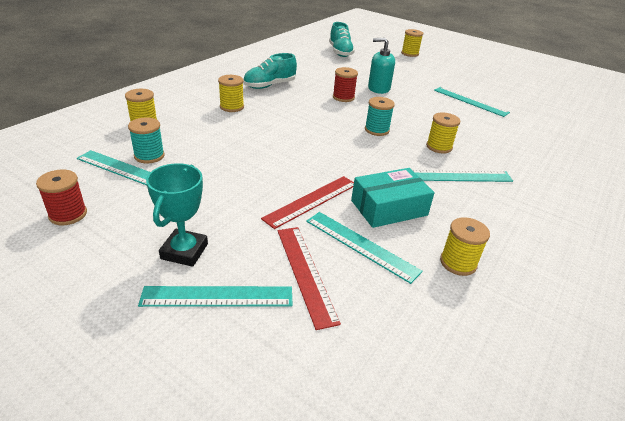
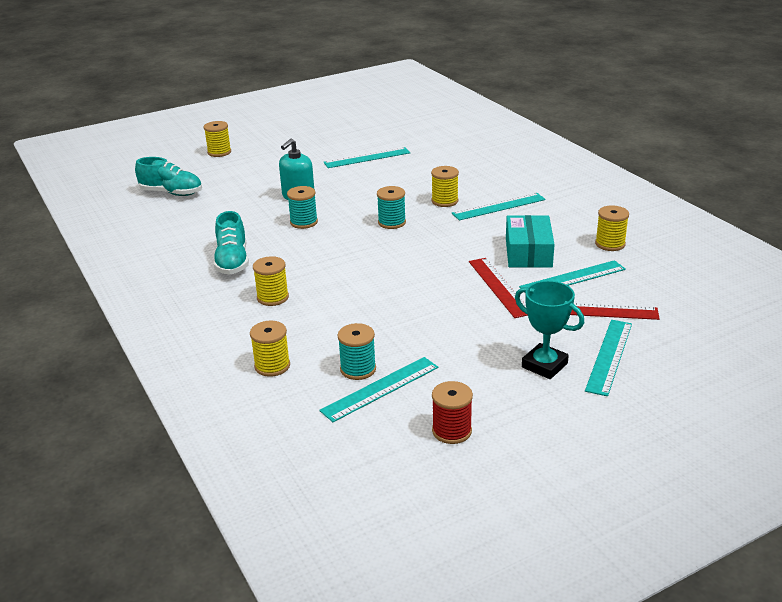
camera: 60 degrees left, 5 degrees down
red spool [333,67,358,102] -> turquoise spool [287,186,318,229]
turquoise ruler [412,170,513,182] -> turquoise ruler turned 45 degrees clockwise [452,193,546,220]

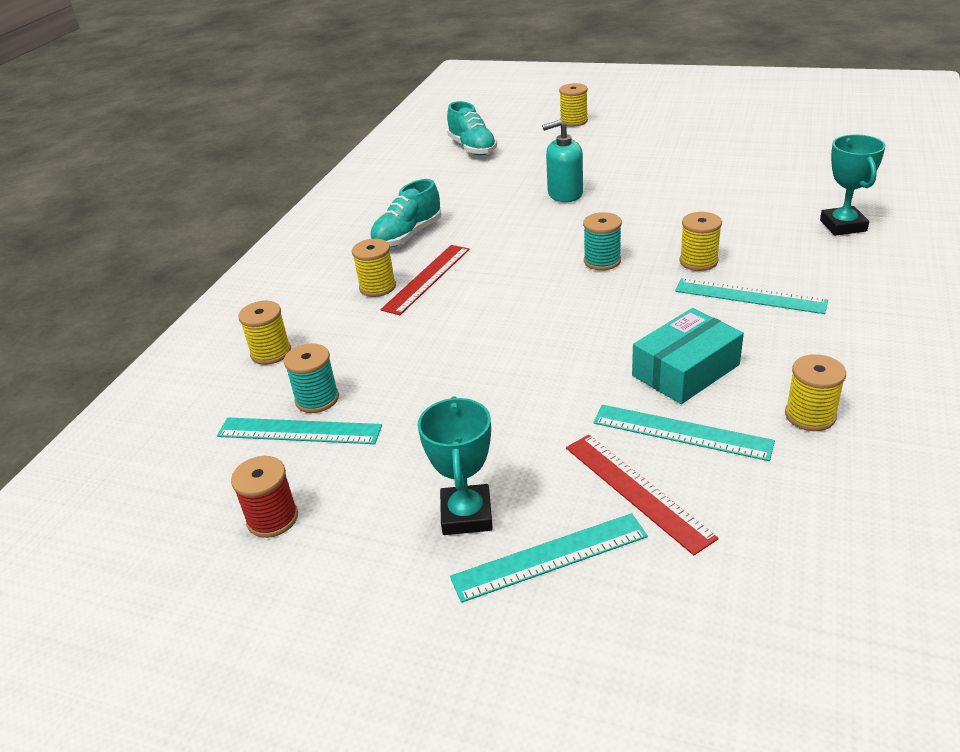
camera: 50 degrees right, 5 degrees up
turquoise spool [287,186,318,229] -> none
turquoise ruler [323,147,410,168] -> none
red ruler [469,258,528,318] -> red ruler moved to [381,245,470,315]
none -> turquoise trophy [820,135,886,236]

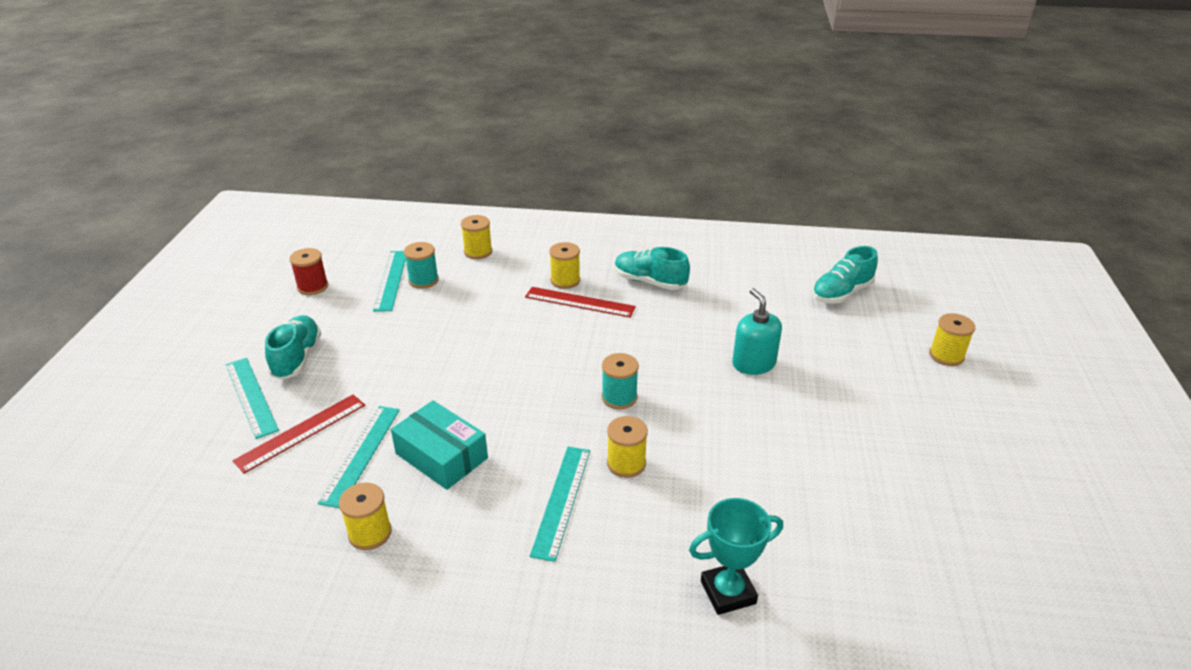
camera: 75 degrees right, 0 degrees up
turquoise trophy [418,396,493,535] -> turquoise shoe [265,315,321,380]

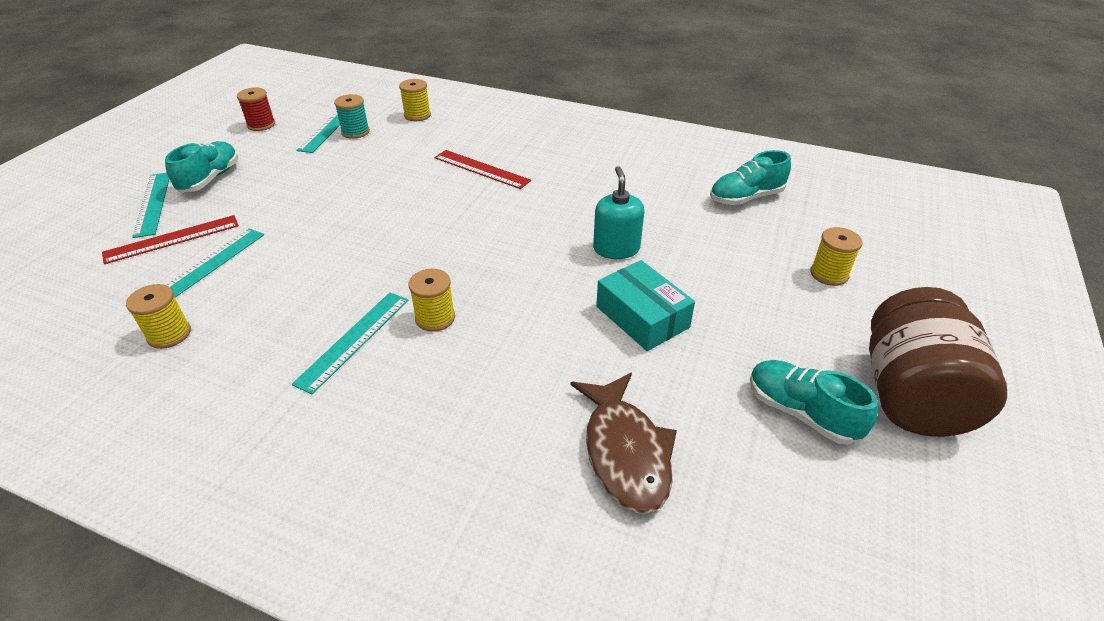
camera: 15 degrees right, 5 degrees up
turquoise box [391,400,488,490] -> turquoise box moved to [596,260,695,351]
yellow spool [549,242,580,289] -> none
turquoise spool [602,353,639,409] -> none
turquoise shoe [615,247,690,290] -> turquoise shoe moved to [750,360,878,444]
turquoise trophy [689,498,783,615] -> none
none -> brown fish [571,373,677,514]
none -> brown jar [869,287,1007,437]

